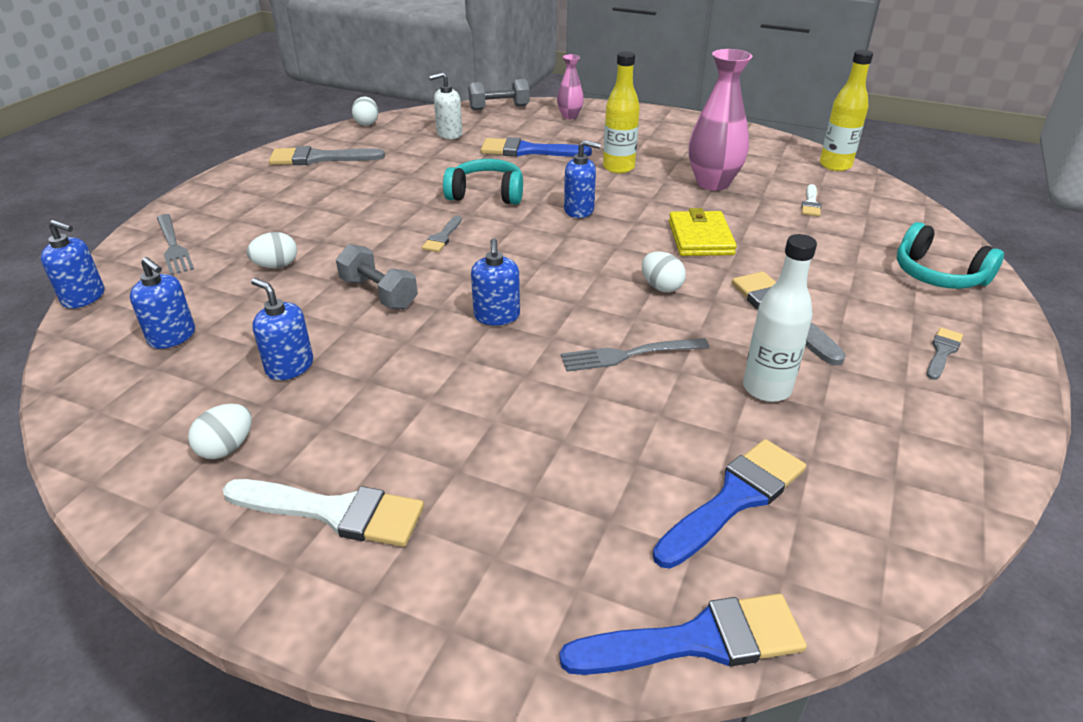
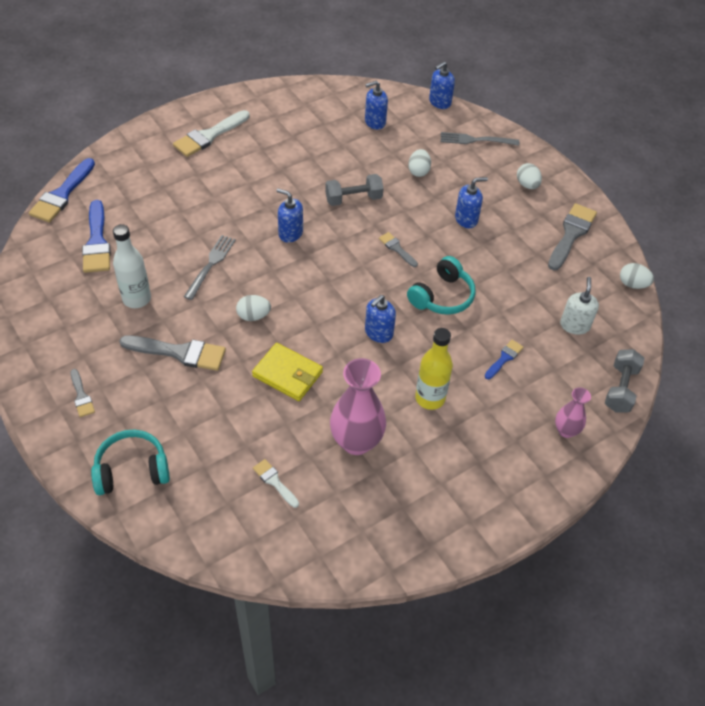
camera: 120 degrees right, 15 degrees up
white egg [188,404,252,459] -> white egg moved to [517,163,542,189]
blue soap dispenser [251,278,313,380] -> blue soap dispenser moved to [455,177,488,228]
blue brush [481,137,592,157] -> blue brush [485,340,524,379], size x0.53
yellow bottle [820,50,873,171] -> none

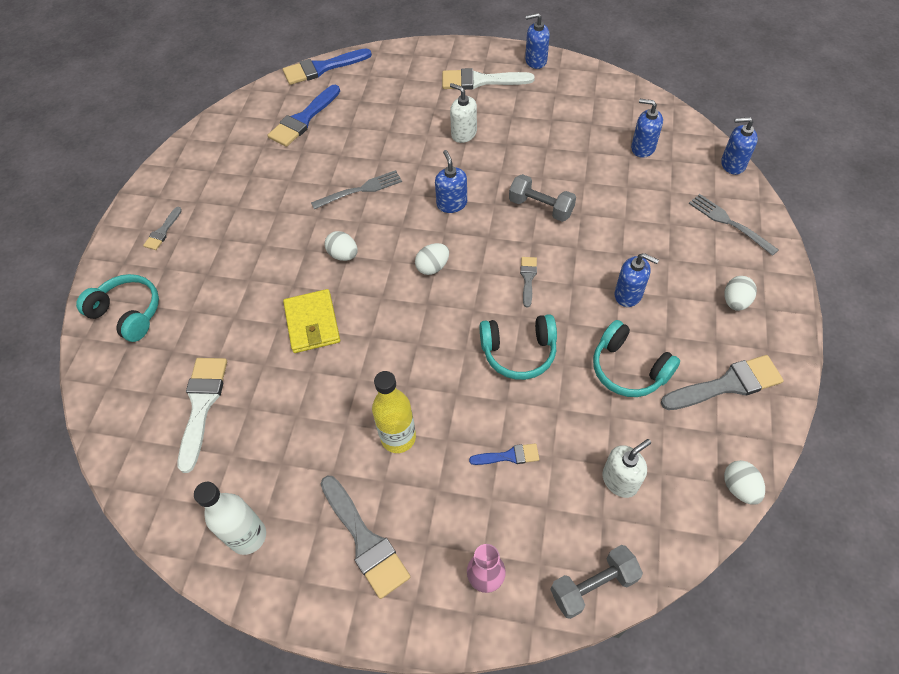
camera: 50 degrees right, 5 degrees up
white bottle [113,224,151,308] -> white bottle moved to [194,482,266,555]
grey brush [119,335,226,371] -> grey brush moved to [321,476,410,599]
white brush [253,459,299,508] -> white brush [178,358,227,473], size x1.87
pink vase [330,358,386,455] -> none
blue soap dispenser [365,295,396,343] -> blue soap dispenser moved to [525,13,550,69]
white egg [408,149,431,177] -> white egg moved to [415,243,449,275]
none -> white soap dispenser [450,83,477,143]
none -> turquoise headphones [593,320,680,397]

